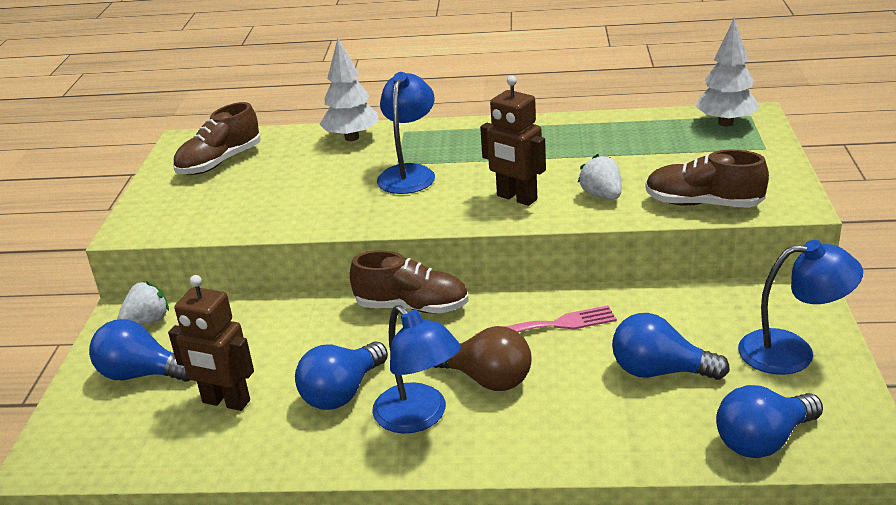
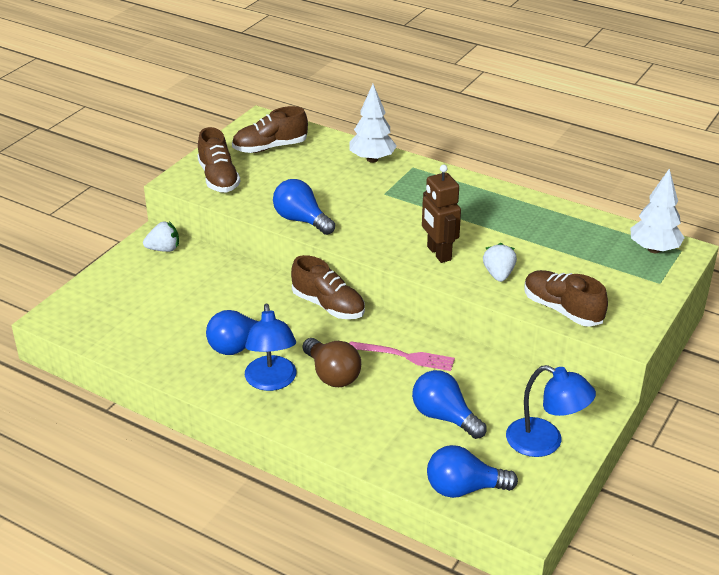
camera: 25 degrees right, 5 degrees up
blue light bulb [89,319,190,382] -> blue light bulb moved to [273,179,335,235]
brown robot [168,275,254,411] -> none
blue lamp [377,72,435,194] -> none
none -> brown shoe [197,127,241,192]

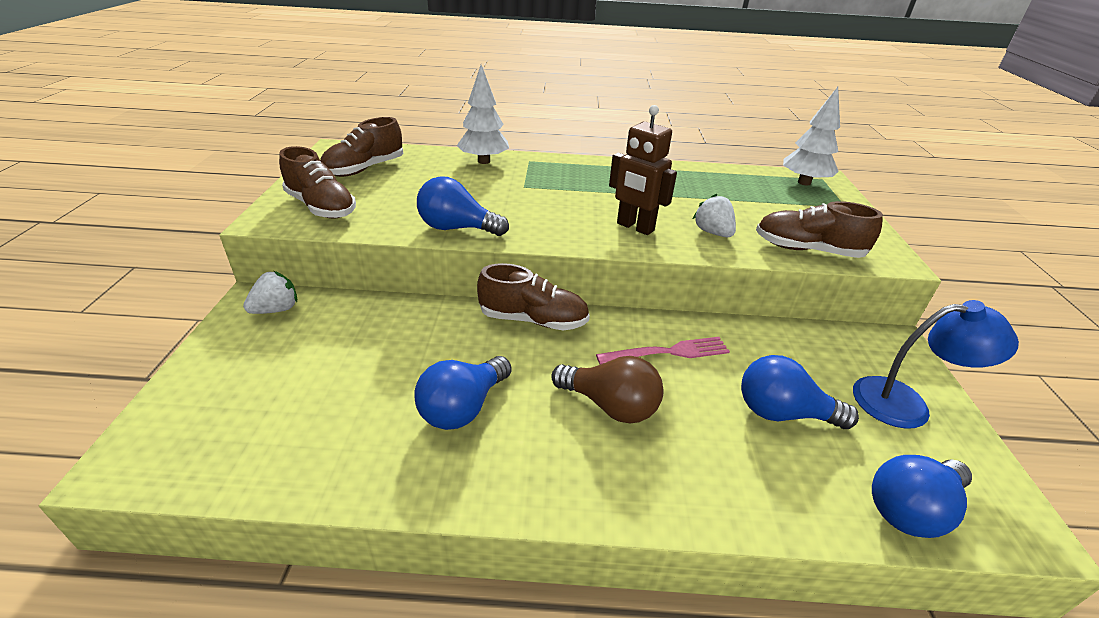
camera: 30 degrees left, 0 degrees up
blue lamp [245,303,296,391] -> none

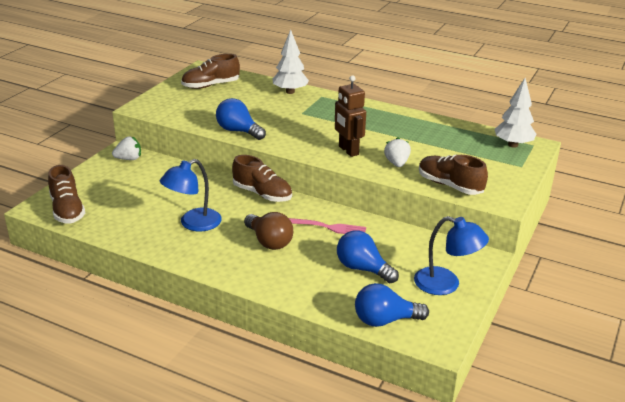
camera: 25 degrees right, 5 degrees down
brown shoe [279,146,356,218] -> brown shoe moved to [48,165,85,224]
blue light bulb [414,356,511,430] -> blue lamp [160,159,222,232]

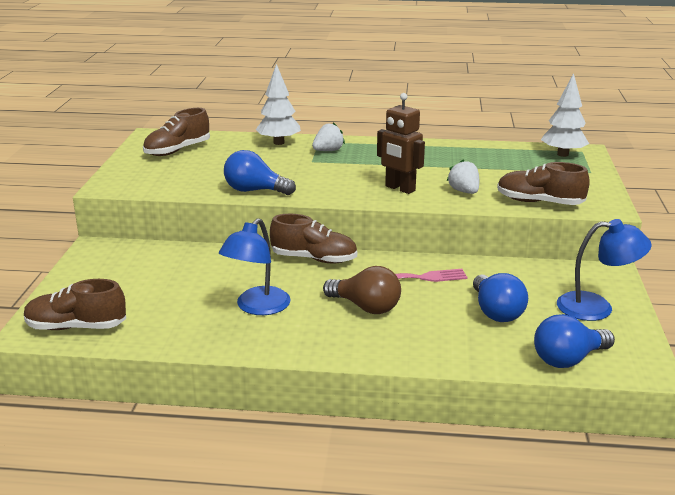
camera: 20 degrees left, 5 degrees down
brown shoe [48,165,85,224] -> brown shoe turned 135 degrees clockwise [24,279,126,330]
white strawberry [112,136,141,160] -> white strawberry moved to [312,122,345,151]
blue light bulb [337,231,399,283] -> blue light bulb turned 120 degrees counterclockwise [473,273,528,322]

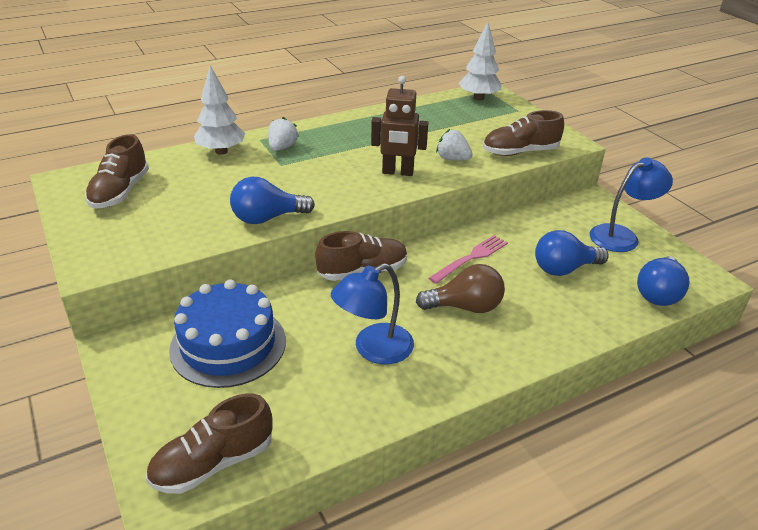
camera: 35 degrees left, 10 degrees up
blue lamp [219,218,291,315] -> blue lamp turned 60 degrees clockwise [331,263,414,365]
blue light bulb [473,273,528,322] -> blue light bulb turned 120 degrees clockwise [535,230,609,276]
none -> blue cake [169,280,286,388]

